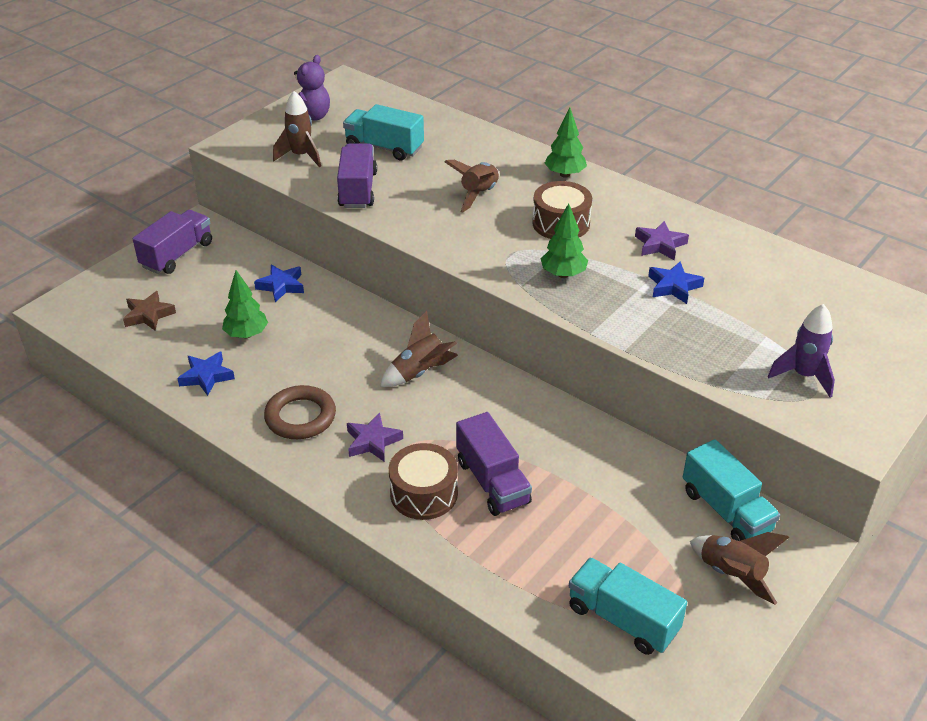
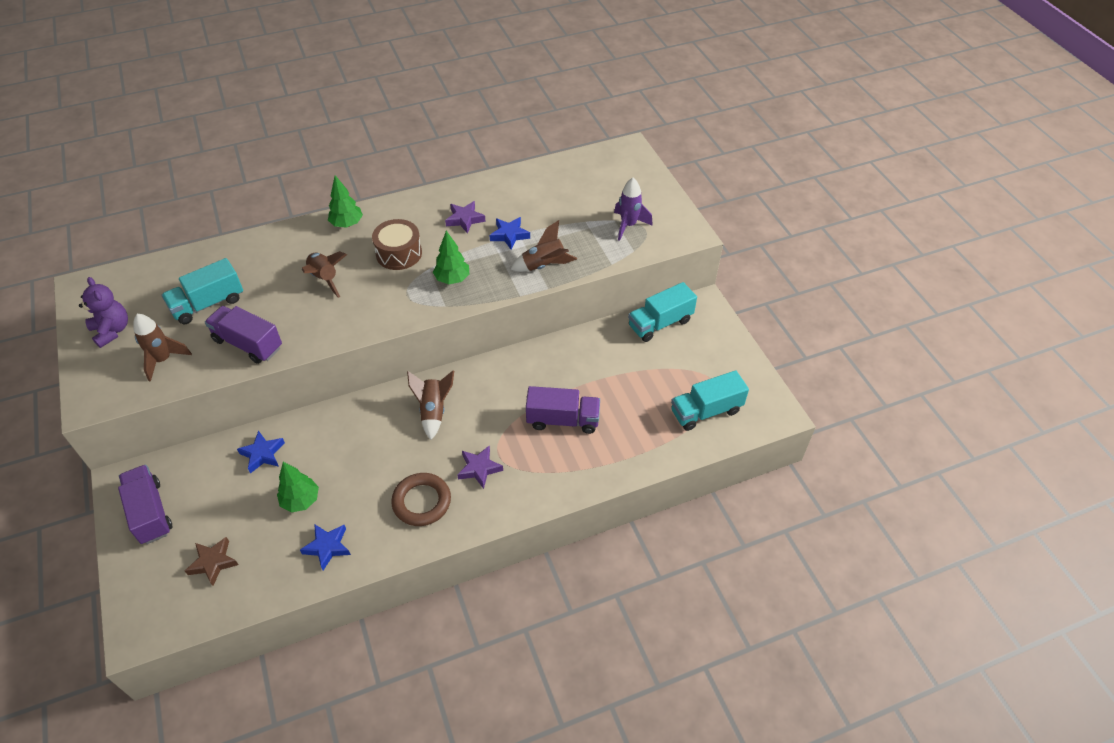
camera: 60 degrees left, 10 degrees up
brown drum [389,443,458,520] -> none
turquoise truck [683,439,780,541] -> turquoise truck turned 150 degrees clockwise [628,282,697,342]
brown rocket [690,532,789,605] -> brown rocket moved to [510,220,577,272]

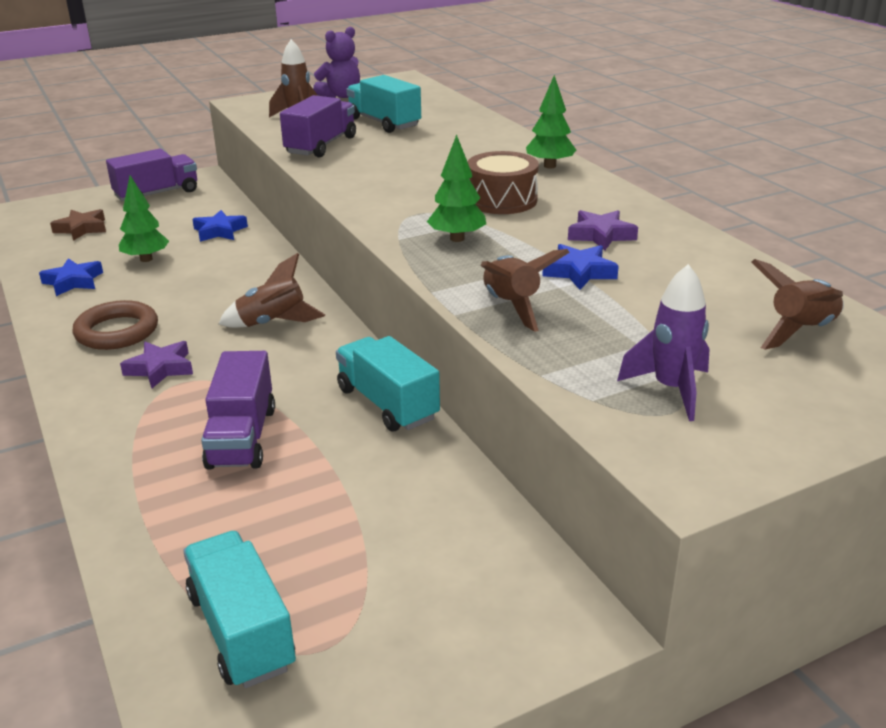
camera: 85 degrees right, 20 degrees down
brown rocket [302,251,347,298] -> brown rocket moved to [752,259,844,350]
turquoise truck [628,282,697,342] -> turquoise truck moved to [336,336,440,432]

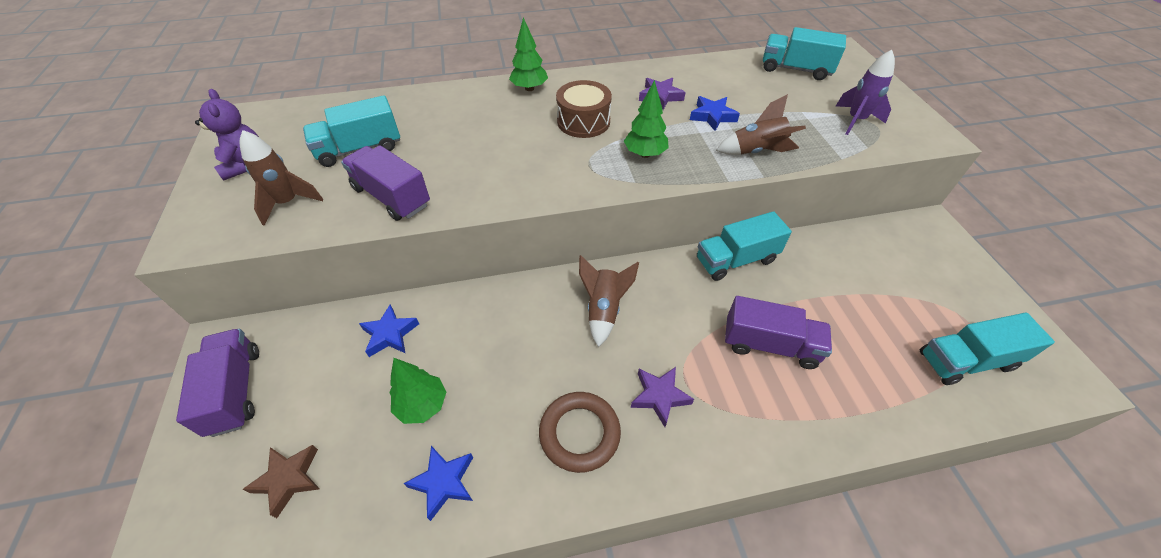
camera: 75 degrees left, 20 degrees up
brown rocket [752,259,844,350] -> turquoise truck [763,27,846,80]

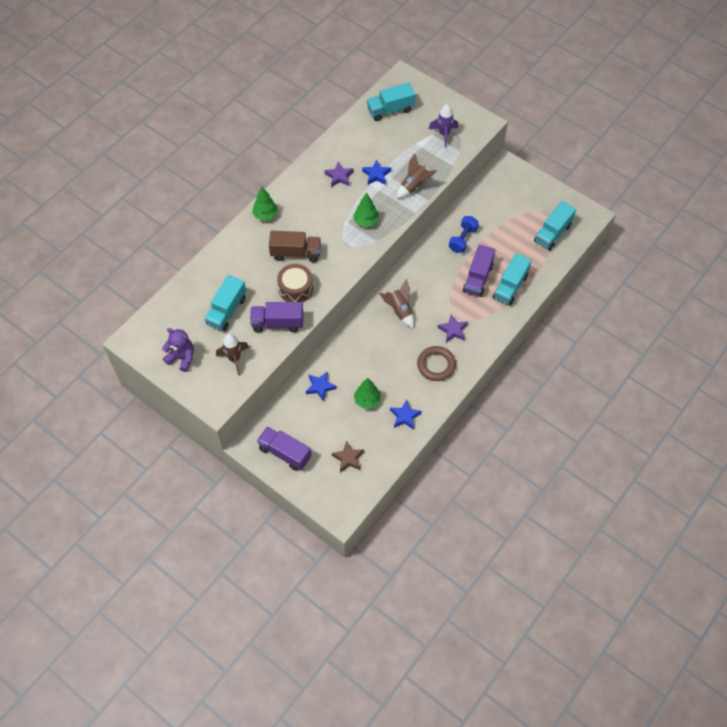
camera: 40 degrees left, 10 degrees up
brown drum [556,80,612,138] -> brown drum moved to [277,264,313,302]
turquoise truck [697,211,792,281] -> turquoise truck moved to [493,253,532,306]
purple truck [725,296,832,369] -> purple truck turned 135 degrees clockwise [463,244,496,297]
none -> brown truck [269,231,321,262]
none -> blue dumbbell [449,216,479,253]

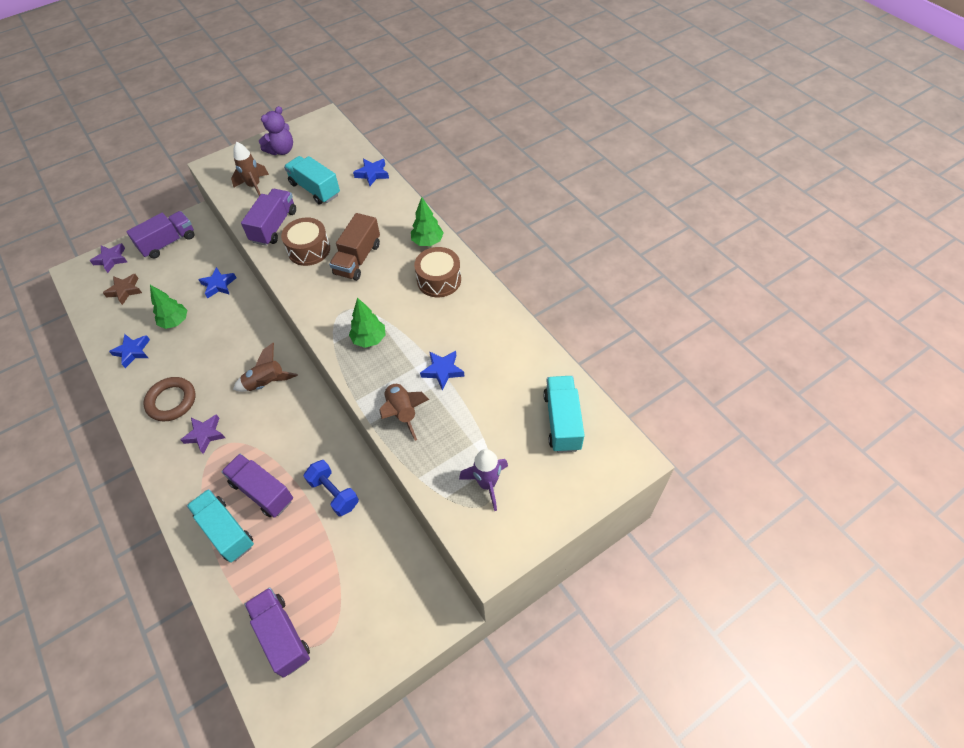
camera: 110 degrees right, 5 degrees down
purple star [324,161,354,187] -> purple star moved to [90,243,127,273]
turquoise truck [534,201,576,251] -> purple truck [244,587,310,678]
none -> blue star [353,159,389,186]
none -> brown drum [414,247,461,297]

